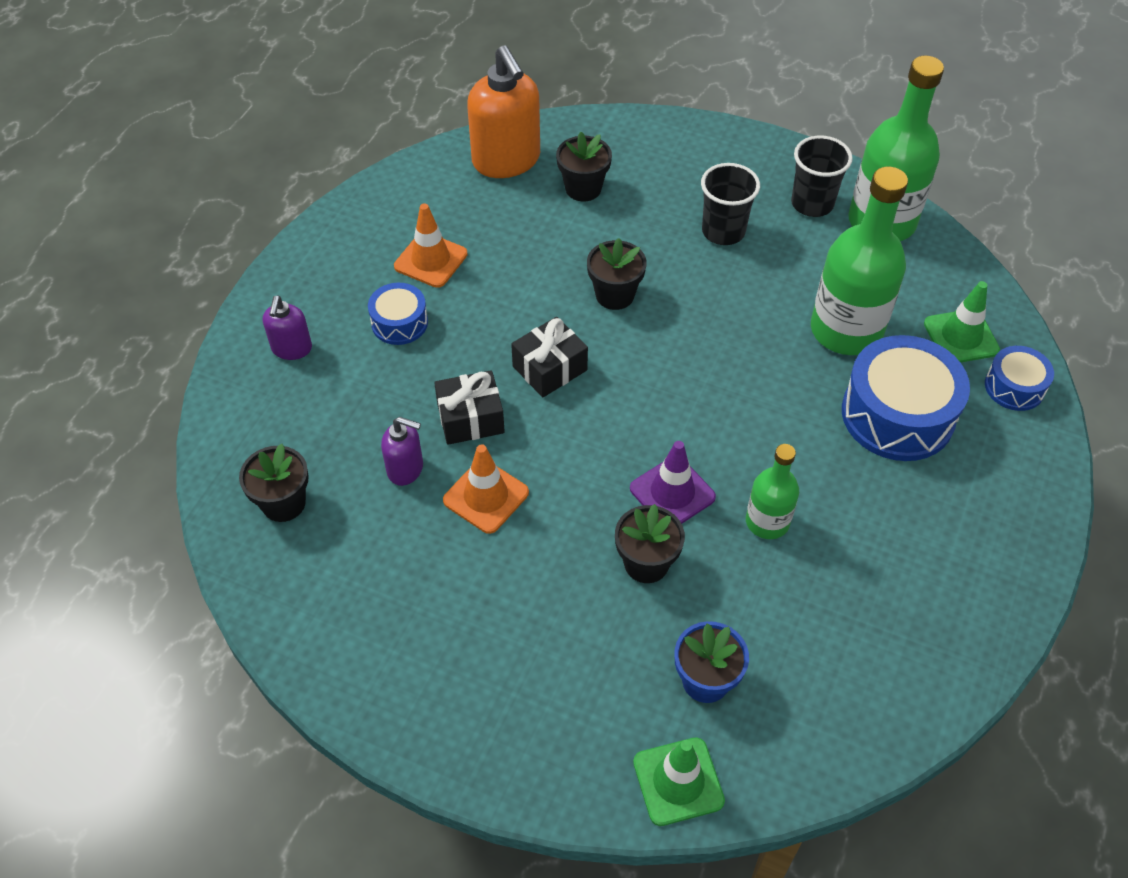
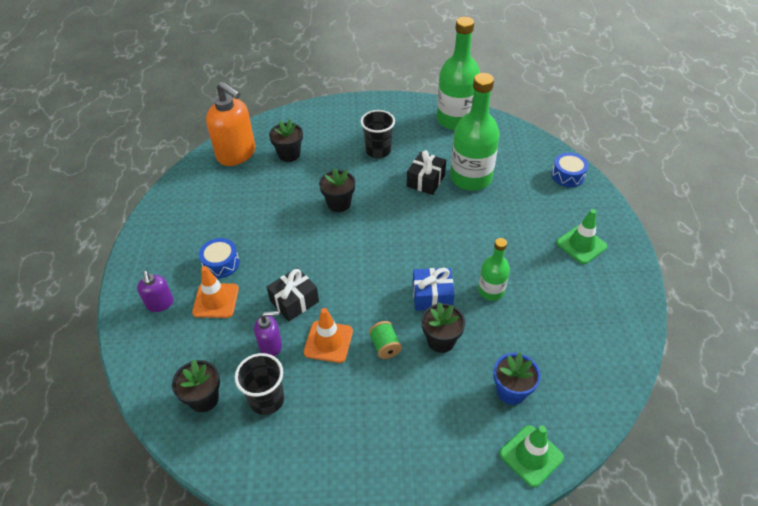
camera: 25 degrees left, 5 degrees down
orange traffic cone [394,203,468,288] -> orange traffic cone moved to [192,266,239,318]
black gift [511,317,588,397] -> black gift moved to [407,150,446,195]
purple traffic cone [630,441,716,524] -> blue gift [413,268,455,311]
black cup [791,136,853,217] -> black cup moved to [235,353,284,415]
blue drum [842,335,970,461] -> none
green traffic cone [924,281,1000,363] -> green traffic cone moved to [556,209,607,264]
none -> green spool [369,321,402,359]

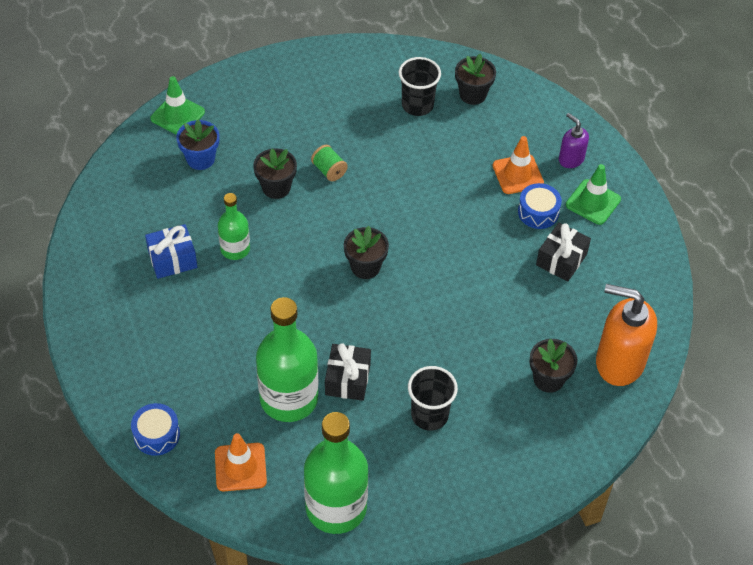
camera: 160 degrees right, 5 degrees up
purple soap dispenser [254,311,282,357] -> none
black gift [267,267,319,321] -> black gift moved to [536,222,591,282]
orange traffic cone [304,308,353,363] -> orange traffic cone moved to [215,433,267,491]
black flower pot [319,168,355,212] -> black flower pot moved to [344,226,389,279]
blue gift [413,268,455,311] -> blue gift moved to [145,224,198,279]
green traffic cone [556,209,607,264] -> green traffic cone moved to [566,164,621,225]

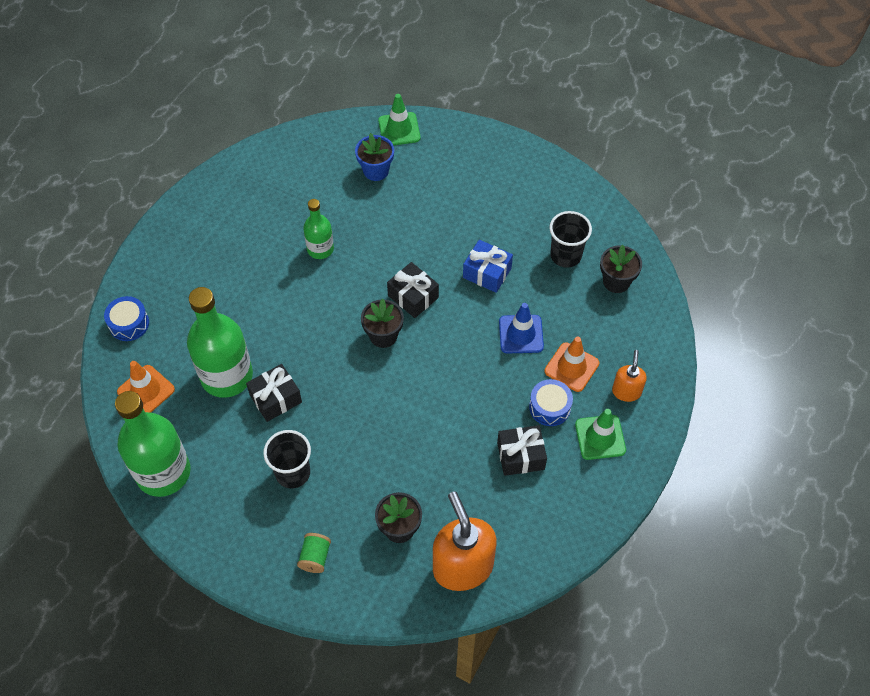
camera: 50 degrees right, 5 degrees up
blue gift [145,224,198,279] -> blue gift moved to [463,240,513,293]
black flower pot [253,148,297,199] -> none
green spool [311,145,348,181] -> green spool moved to [297,533,331,573]
purple soap dispenser [559,113,589,168] -> orange soap dispenser [612,350,647,402]
none -> black gift [387,262,439,318]
none -> blue traffic cone [499,303,544,354]

